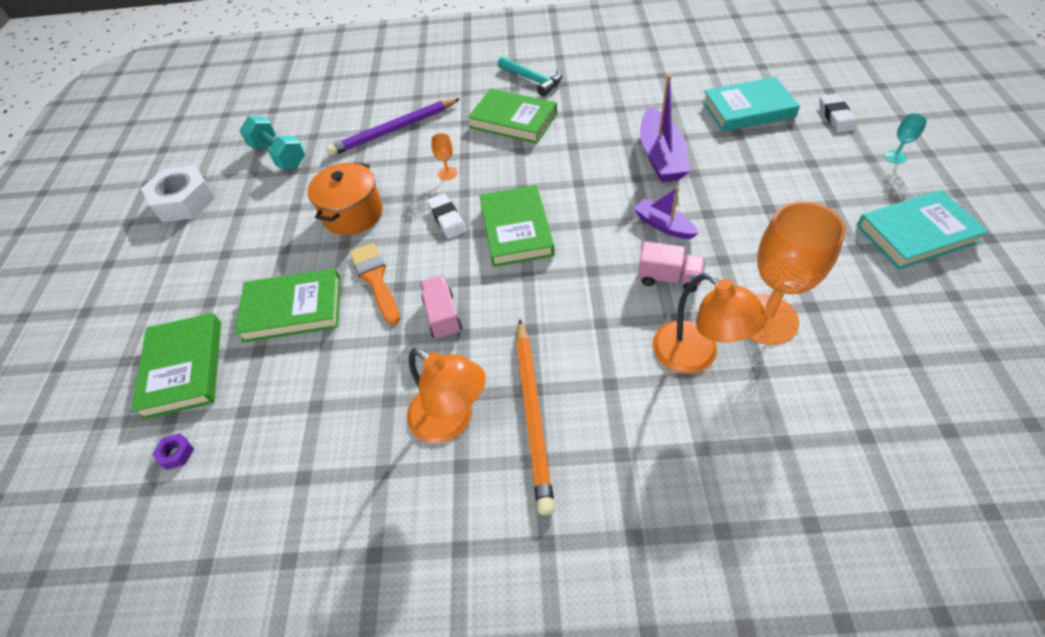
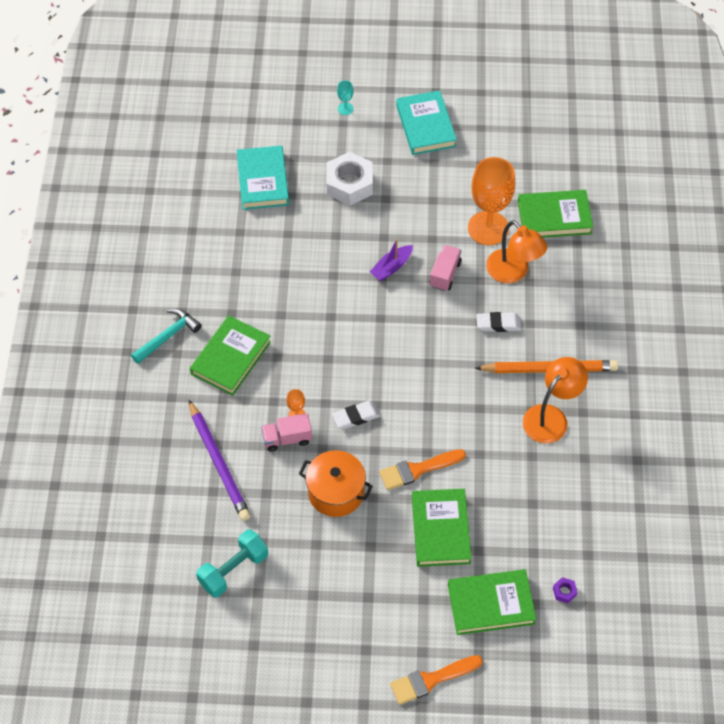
camera: 90 degrees left, 5 degrees up
white nut [141,165,215,222] -> white nut moved to [327,152,373,206]
pink truck [420,276,462,340] -> pink truck moved to [261,413,312,452]
green book [479,185,555,267] -> green book moved to [518,190,593,238]
purple boat [640,75,690,182] -> none
orange lamp [653,273,768,374] -> orange lamp turned 90 degrees clockwise [486,220,548,283]
white eraser [819,94,856,132] -> white eraser moved to [476,312,521,332]
none -> orange brush [390,655,483,705]

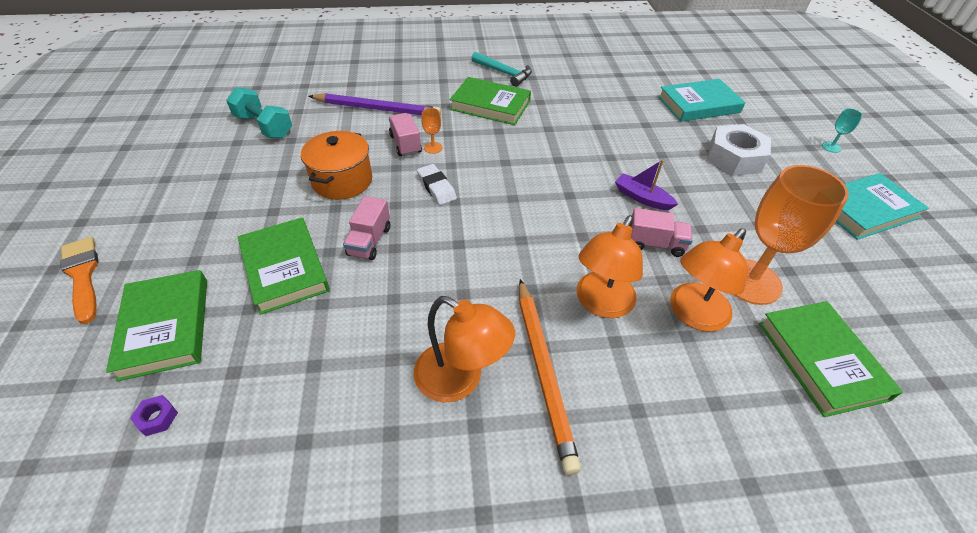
camera: 80 degrees right, 10 degrees down
purple pencil [189,400,251,521] -> purple pencil turned 135 degrees counterclockwise [309,93,441,116]
orange brush [379,449,466,490] -> pink truck [343,196,390,260]
green book [412,489,472,567] -> green book turned 75 degrees clockwise [238,218,330,315]
white eraser [476,312,521,332] -> orange lamp [577,215,643,318]

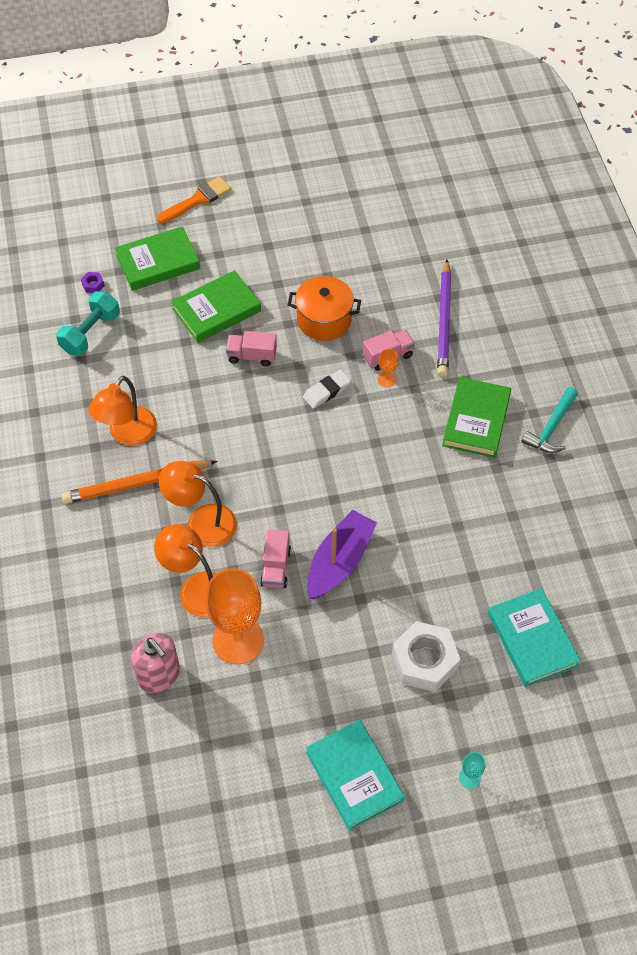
camera: 85 degrees right, 10 degrees up
turquoise dumbbell [226,87,292,138] -> turquoise dumbbell moved to [56,291,120,356]
purple boat [615,160,678,210] -> purple boat [307,510,377,599], size x1.68
green book [759,301,903,417] -> pink soap dispenser [131,633,180,693]

